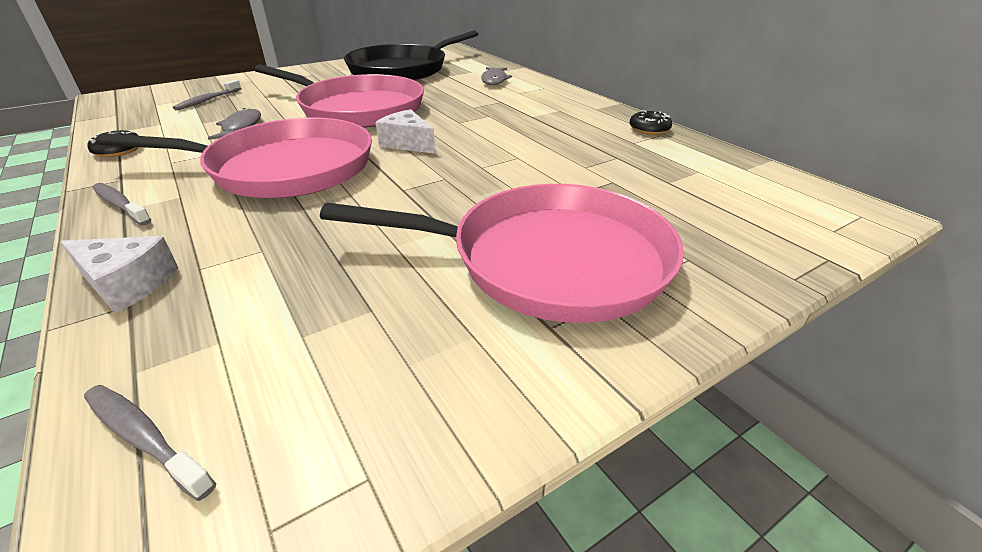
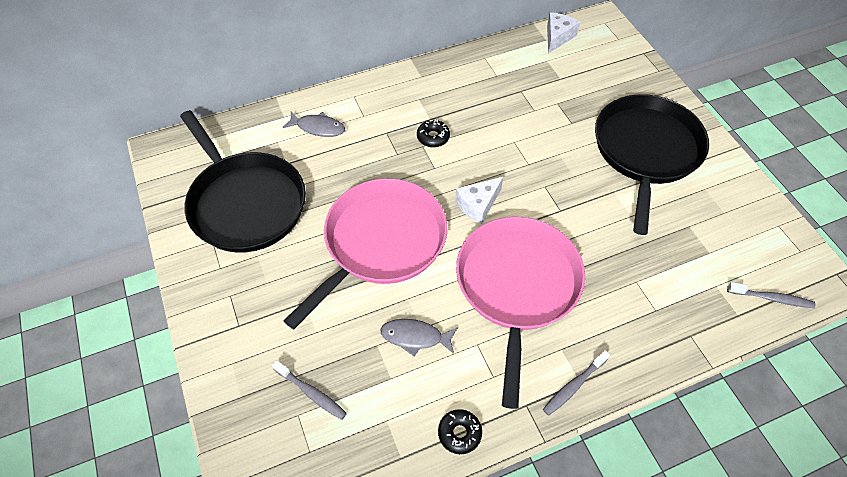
camera: 80 degrees left, 20 degrees up
white cheese [61,236,178,313] -> white cheese moved to [547,12,580,54]
grey toothbrush [84,385,216,501] -> grey toothbrush turned 120 degrees counterclockwise [727,282,815,308]
pink pan [320,184,684,323] -> black pan [595,94,709,235]
black donut [630,110,672,135] -> black donut moved to [417,119,450,147]

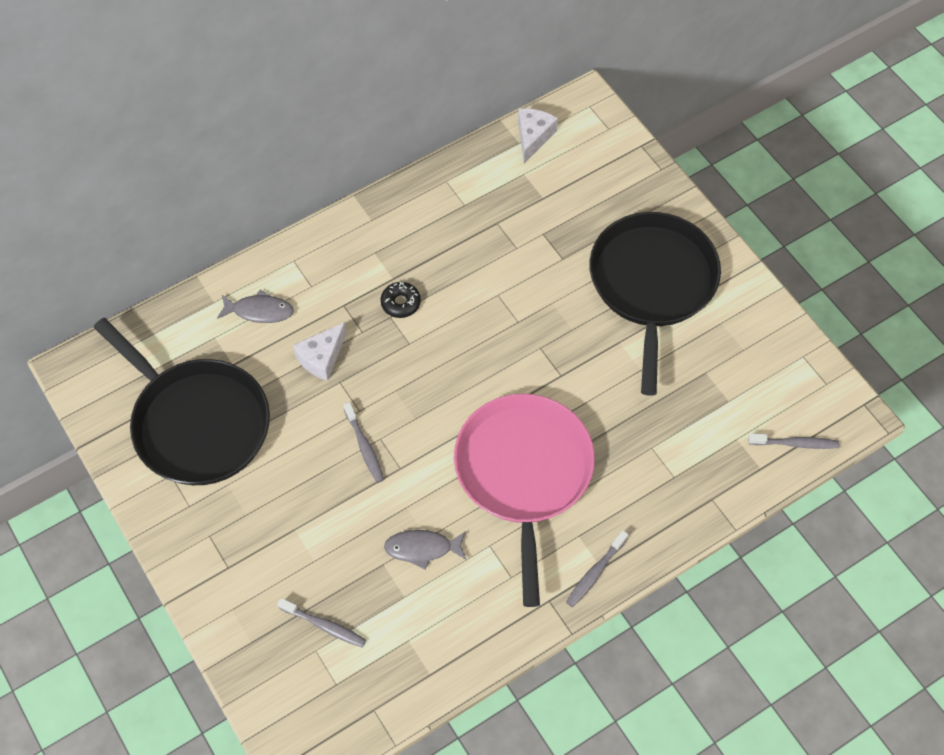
camera: 10 degrees left, 5 degrees up
pink pan [283,178,447,329] -> grey toothbrush [343,402,384,483]
black donut [438,409,482,454] -> none
white cheese [455,177,503,225] -> white cheese moved to [293,322,347,381]

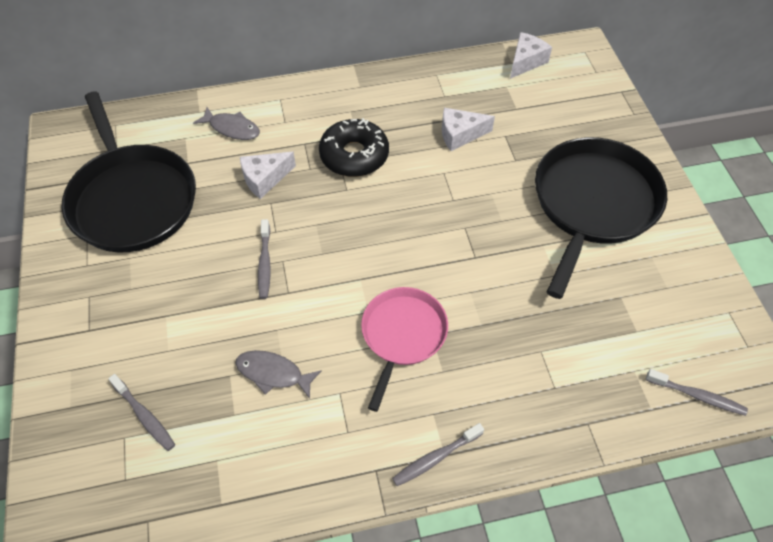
camera: 20 degrees right, 5 degrees down
black donut [381,282,421,318] -> black donut [319,118,389,177], size x1.86
pink pan [454,394,595,607] -> pink pan [361,287,448,412], size x0.60
none -> white cheese [442,108,495,151]

